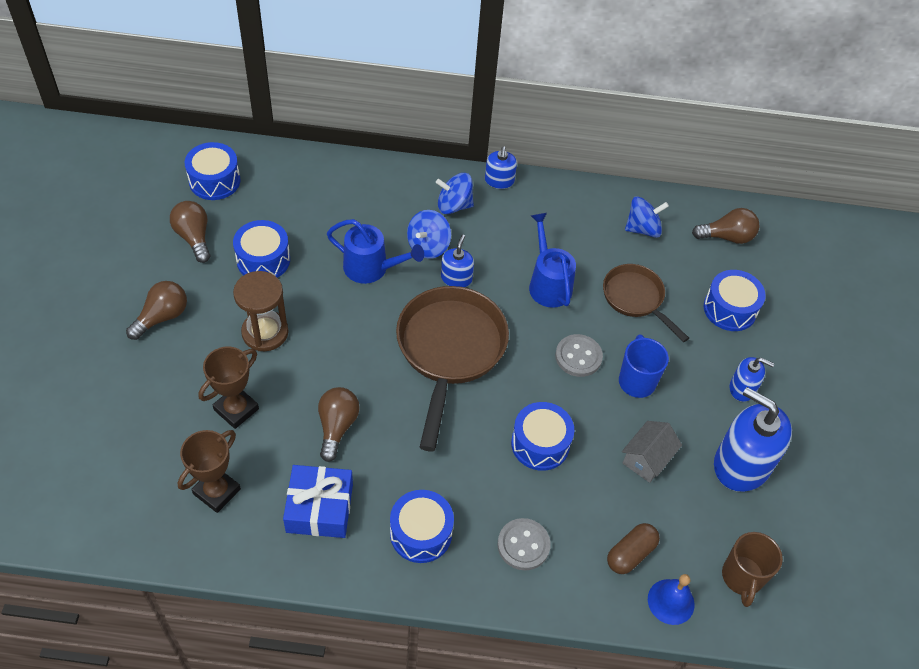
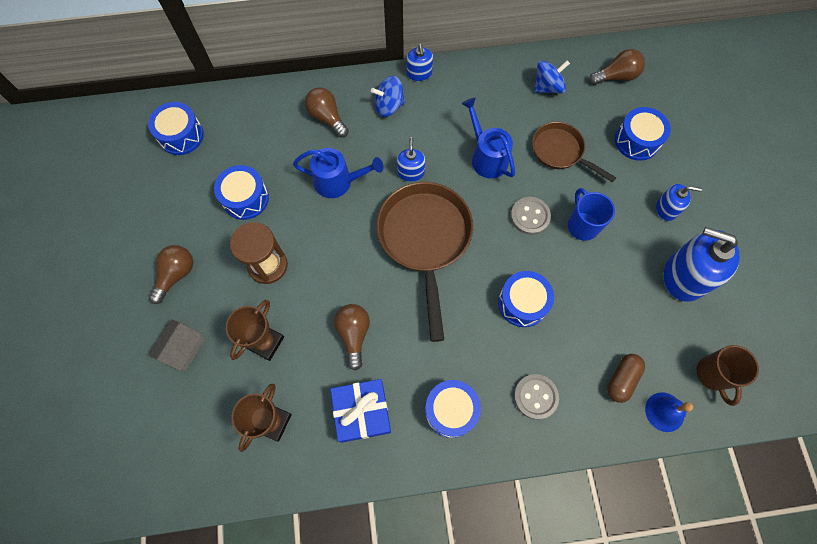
camera: 10 degrees left, 15 degrees up
brown light bulb [170,201,210,263] -> brown light bulb moved to [305,87,349,137]
blue spinning top [407,210,451,259] -> none
grey house [622,421,682,483] -> grey house moved to [149,319,205,371]

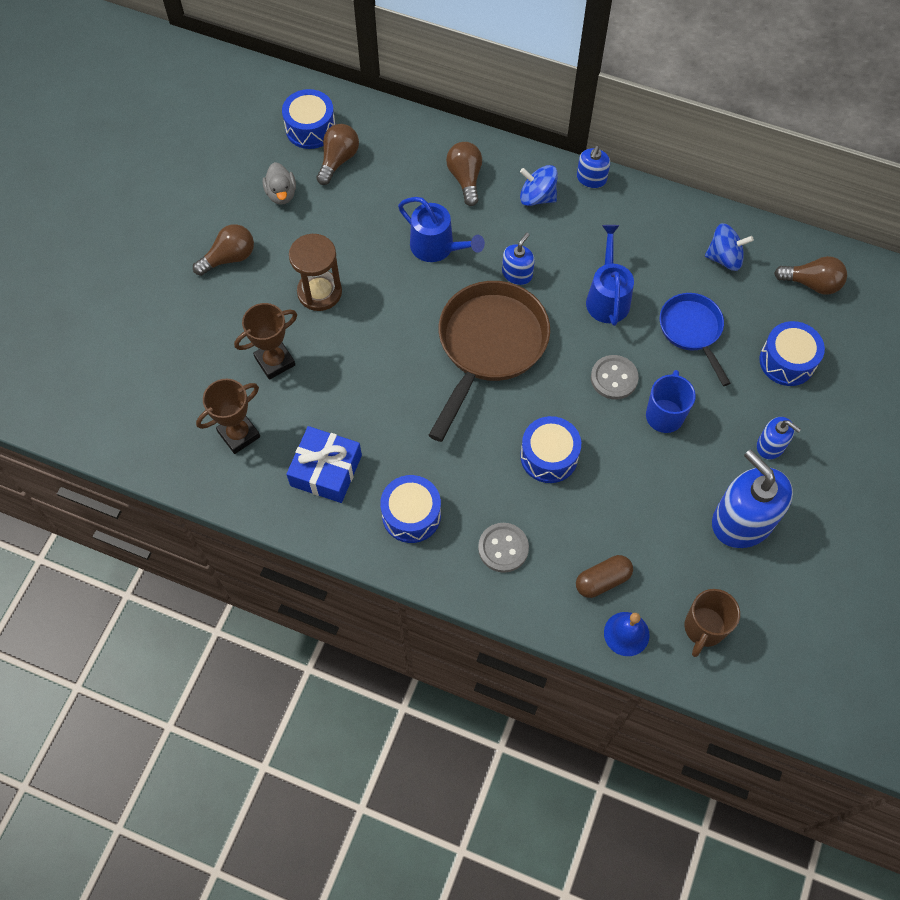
camera: 30 degrees right, 5 degrees down
grey house [149,319,205,371] -> none
blue drum [214,165,269,220] -> none
brown light bulb [334,304,370,371] -> brown light bulb moved to [316,124,359,185]
brown pan [532,122,616,183] -> blue pan [660,293,731,386]
none -> grey duck [263,162,296,204]

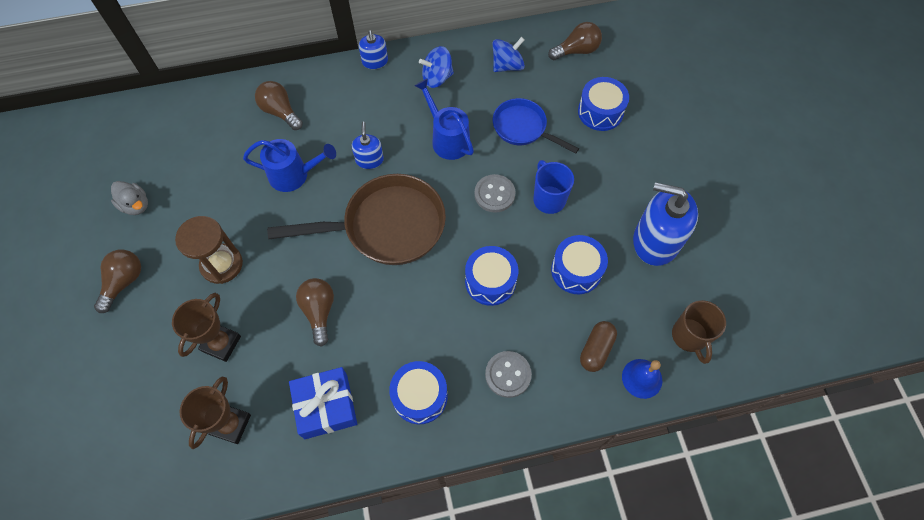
camera: 35 degrees left, 0 degrees up
blue drum [282,89,335,149] -> blue drum moved to [551,235,608,294]
brown light bulb [316,124,359,185] -> brown light bulb moved to [296,278,334,347]
brown pan [429,281,550,442] -> brown pan turned 90 degrees clockwise [267,174,446,265]
blue spinning top [520,165,558,206] -> blue spinning top moved to [419,46,454,88]
blue soap dispenser [757,417,801,459] -> none

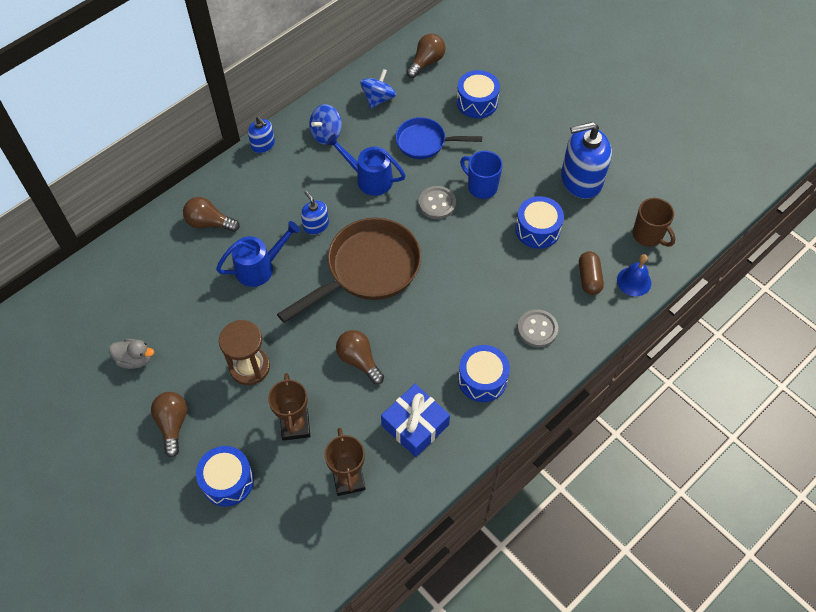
camera: 30 degrees left, 5 degrees down
blue drum [465,246,518,306] -> blue drum moved to [196,446,254,507]

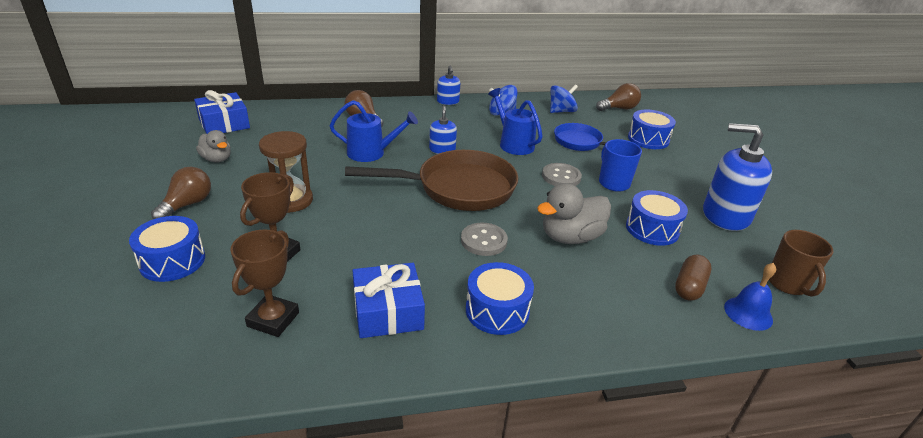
camera: 30 degrees right, 25 degrees down
brown light bulb [336,330,384,384] -> none
grey button [517,309,558,348] -> grey button moved to [461,223,508,256]
none -> blue gift [194,90,250,134]
none -> grey duck [537,183,611,244]

